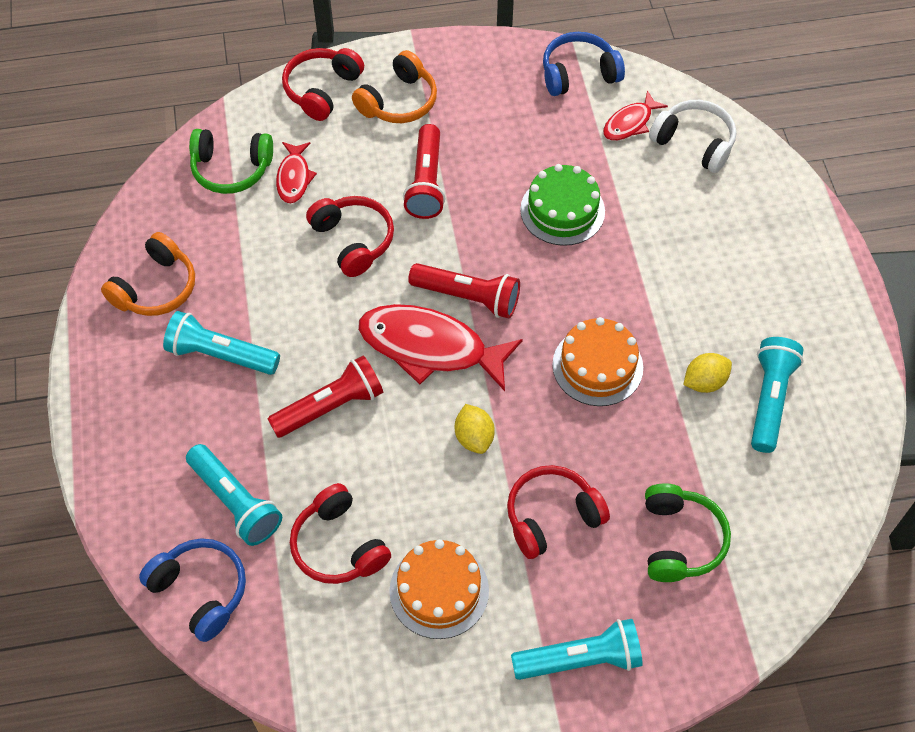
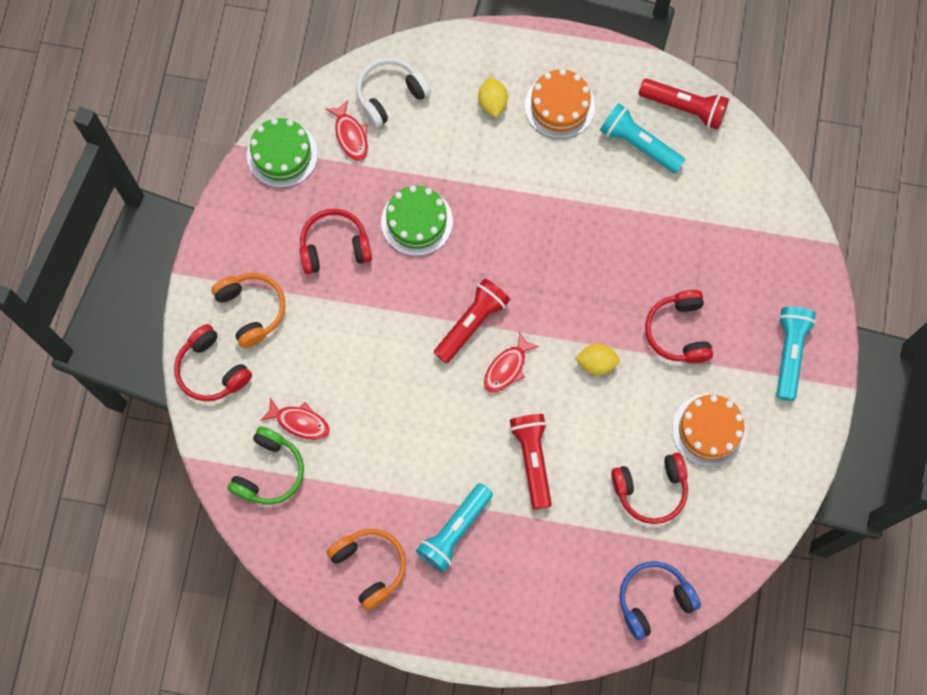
camera: 70 degrees left, 15 degrees up
turquoise flashlight [186,444,282,546] -> none
red headphones [306,196,394,277] -> red headphones moved to [300,209,372,274]
red fish [358,304,523,391] -> red fish [484,331,539,393], size x0.52
red flashlight [403,124,445,219] -> red flashlight moved to [639,79,729,130]
blue headphones [543,32,625,96] -> green cake [247,118,318,188]
orange cake [552,317,643,406] -> orange cake moved to [525,69,595,139]
green headphones [645,483,731,582] -> none
yellow lemon [684,353,732,393] -> yellow lemon moved to [478,78,508,117]

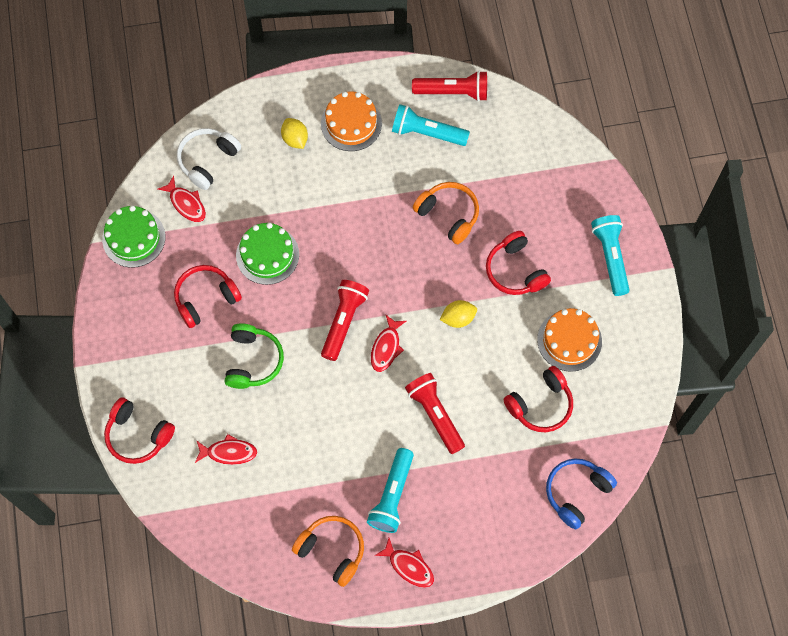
camera: 20 degrees left, 5 degrees down
orange headphones [211,273,285,348] -> orange headphones moved to [413,182,479,244]
green headphones [228,426,304,505] -> green headphones moved to [225,323,284,389]
none -> red fish [375,538,434,588]

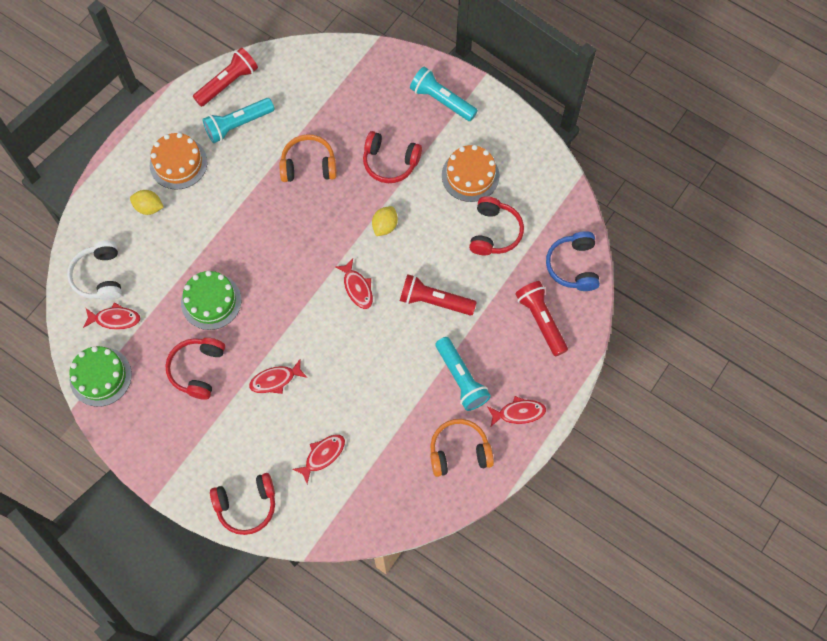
camera: 45 degrees left, 0 degrees up
green headphones [225,323,284,389] -> red fish [249,360,307,394]
red flashlight [321,280,369,361] -> red flashlight moved to [515,281,568,357]

